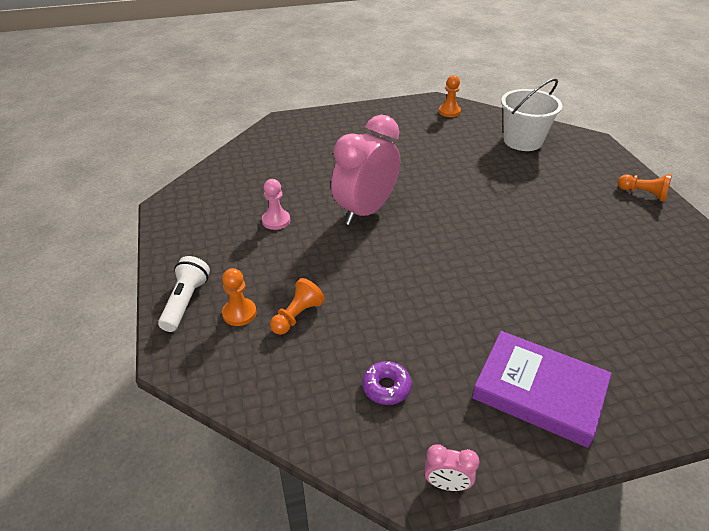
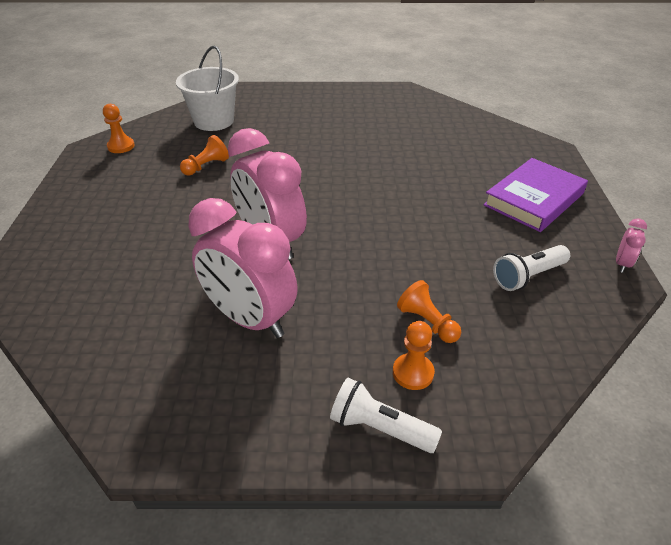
camera: 75 degrees left, 0 degrees up
pink pawn [262,179,290,230] -> pink clock [188,198,298,338]
purple donut [362,361,412,405] -> white flashlight [493,245,570,291]
orange pawn [618,174,672,202] -> orange pawn moved to [180,135,229,176]

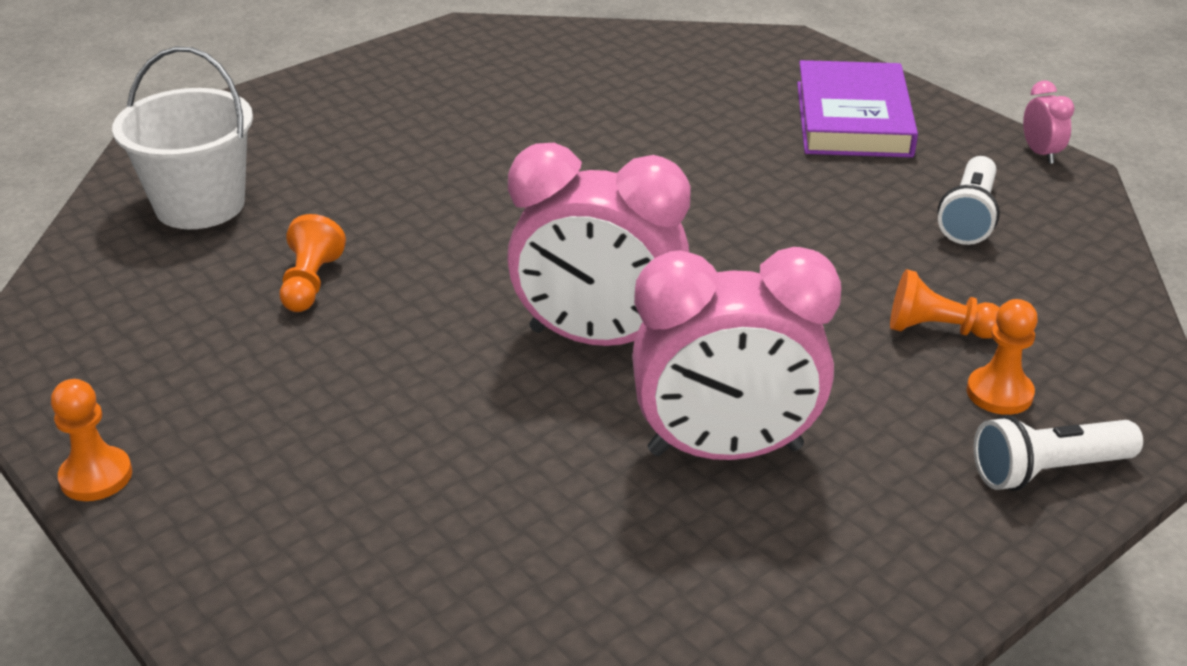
camera: 40 degrees left, 5 degrees down
orange pawn [103,104,135,153] -> orange pawn moved to [51,379,132,501]

